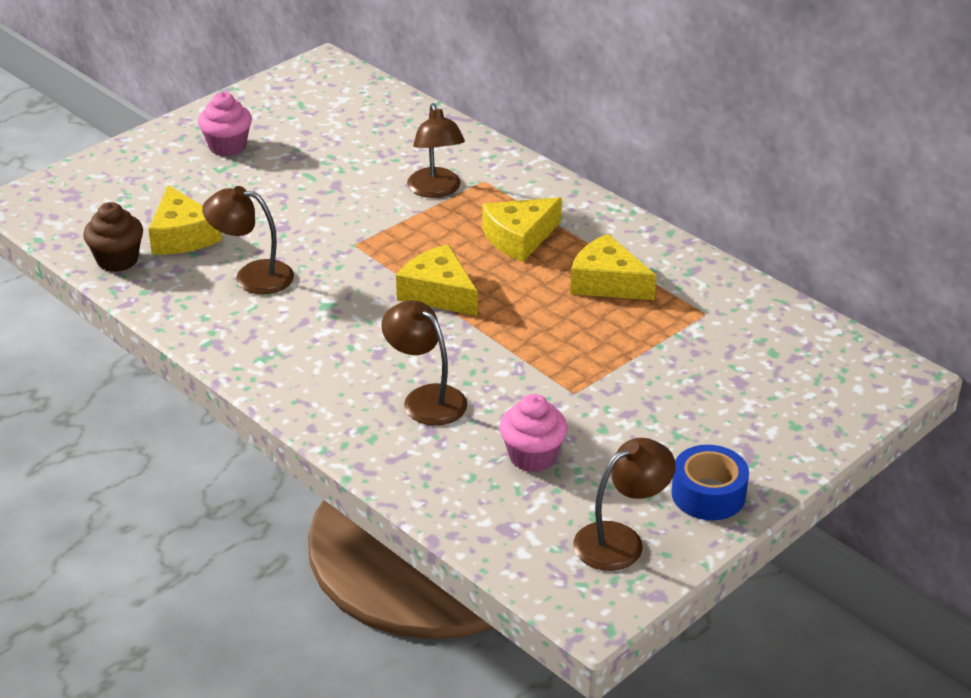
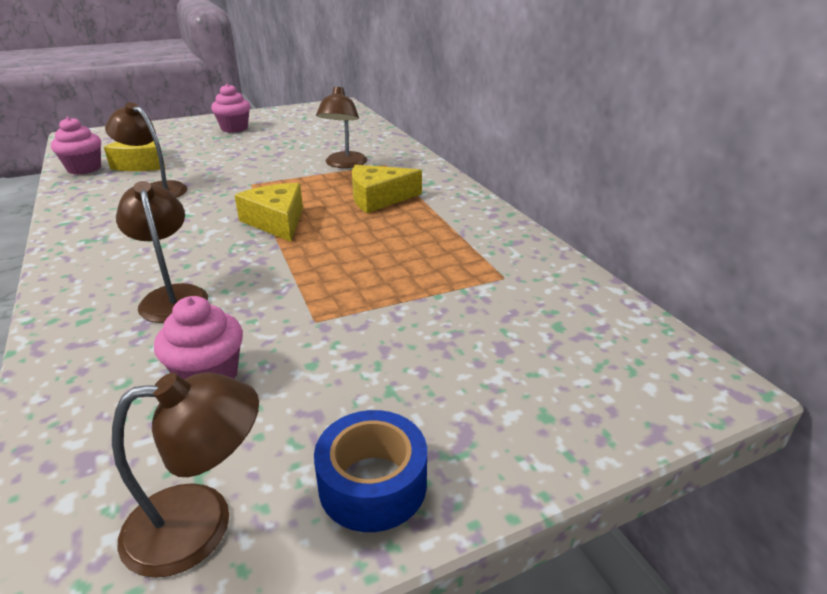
camera: 20 degrees right, 5 degrees down
brown cupcake [83,202,143,272] -> pink cupcake [51,117,101,175]
yellow cheese [570,234,656,300] -> none

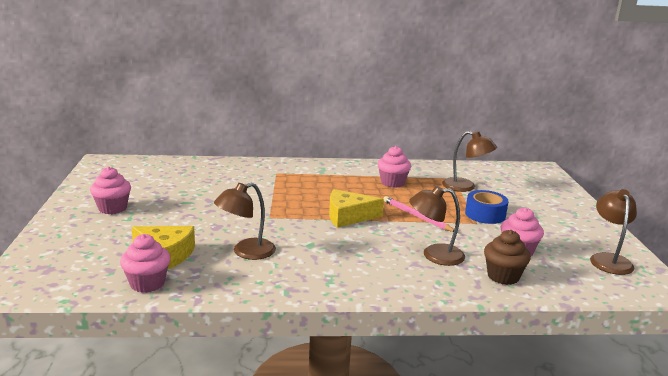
camera: 70 degrees left, 10 degrees down
blue tape [314,410,427,532] -> blue tape moved to [465,190,509,224]
brown lamp [316,85,367,168] -> brown lamp moved to [442,131,497,192]
yellow cheese [352,165,422,213] -> none
none -> pink cupcake [377,146,411,188]
none -> pink pencil [384,196,454,232]
none -> brown cupcake [484,230,531,285]

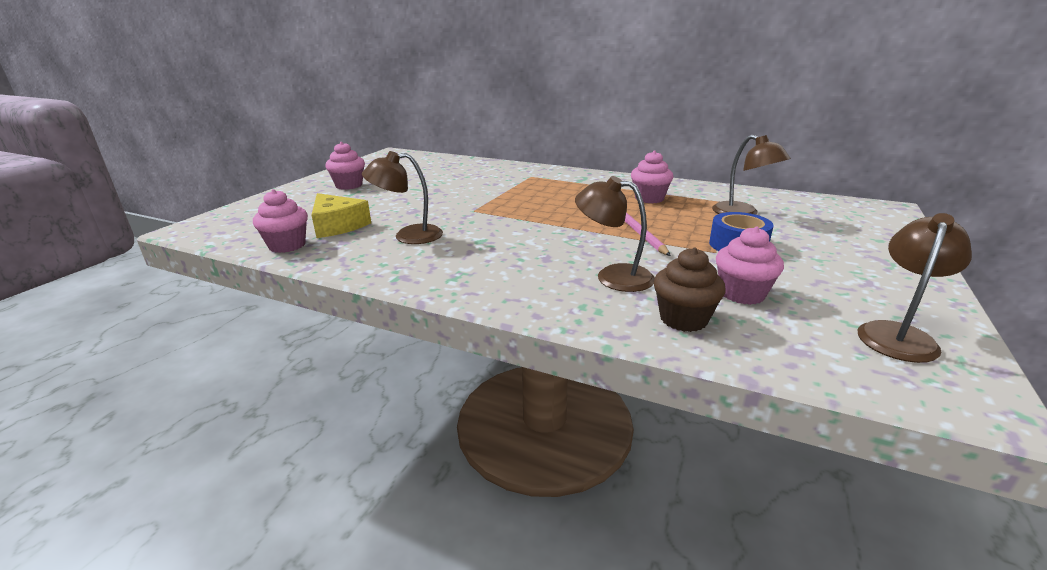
camera: 30 degrees right, 5 degrees up
yellow cheese [329,189,384,228] -> none

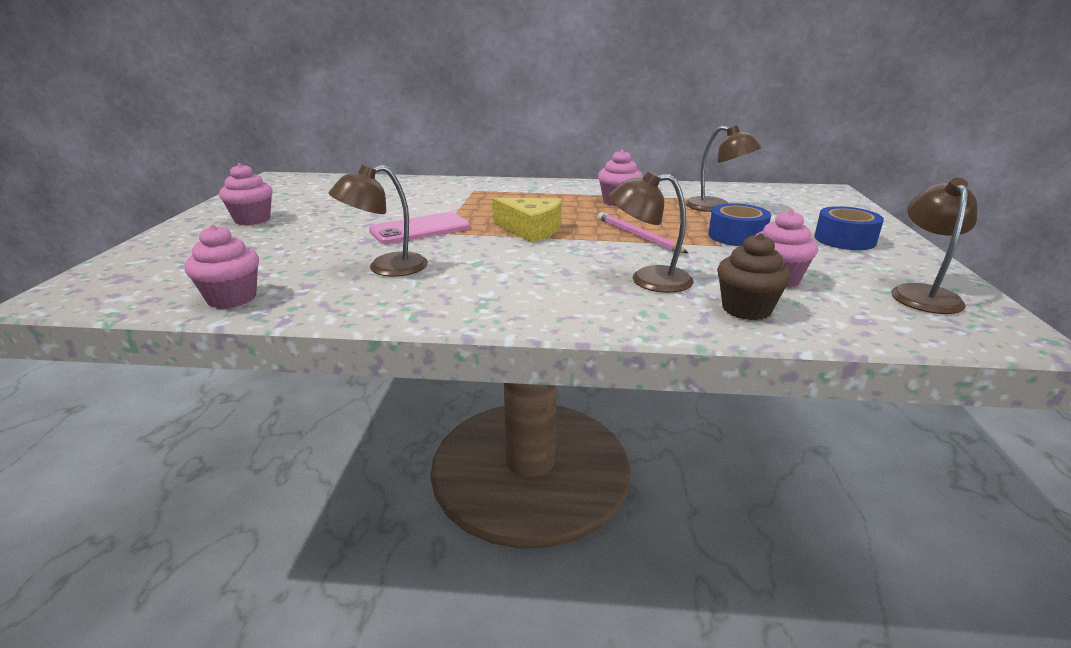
camera: 20 degrees left, 0 degrees up
yellow cheese [311,193,371,238] -> yellow cheese moved to [492,197,562,242]
none -> pink phone [369,212,470,244]
none -> blue tape [814,206,884,250]

